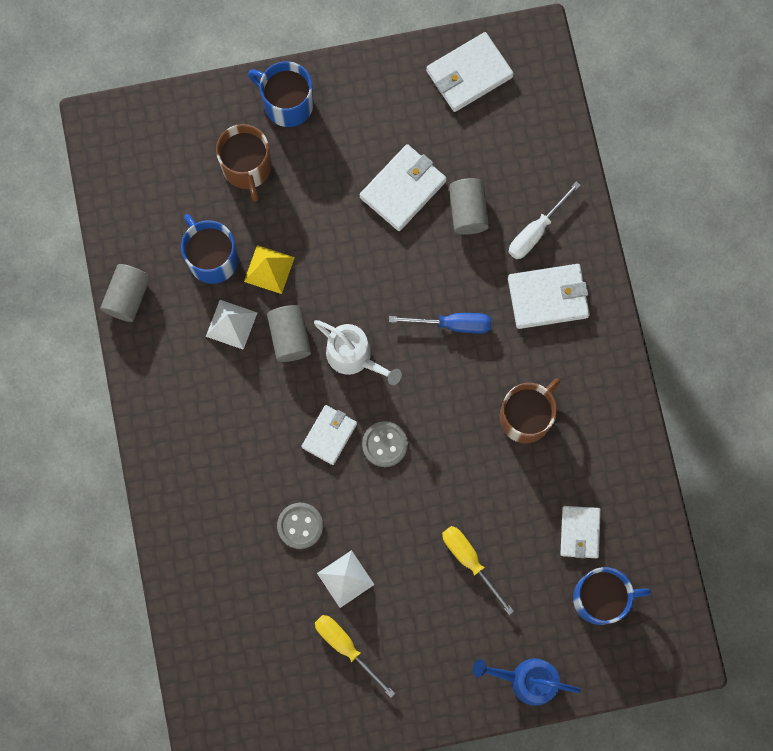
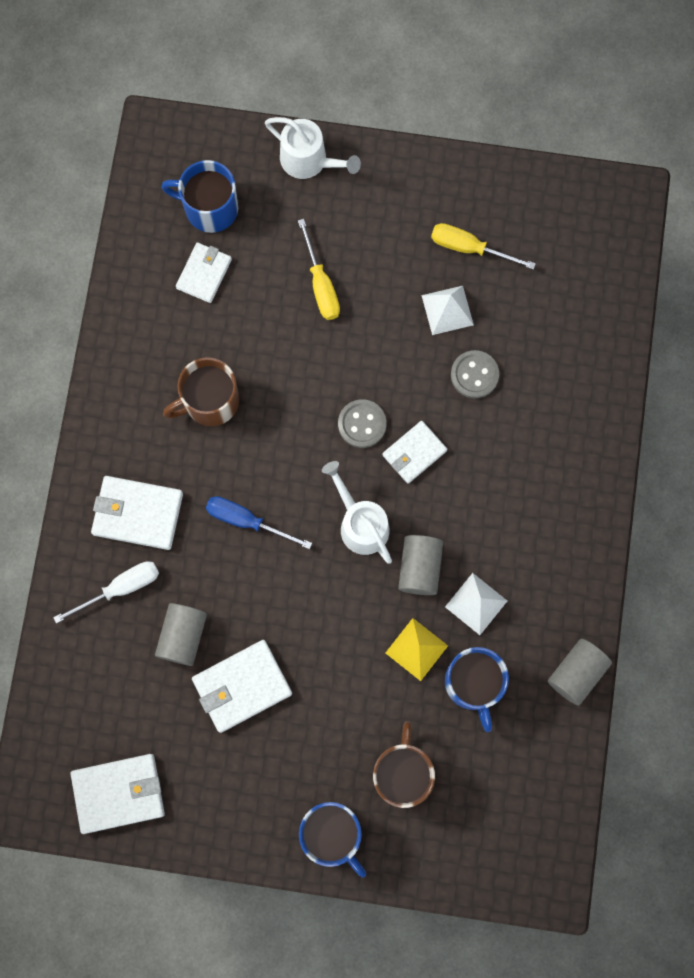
camera: 160 degrees left, 0 degrees up
yellow screwdriver [315,615,395,698] -> yellow screwdriver turned 135 degrees clockwise [431,223,536,270]
blue watering can [473,658,581,706] -> white watering can [265,117,361,179]

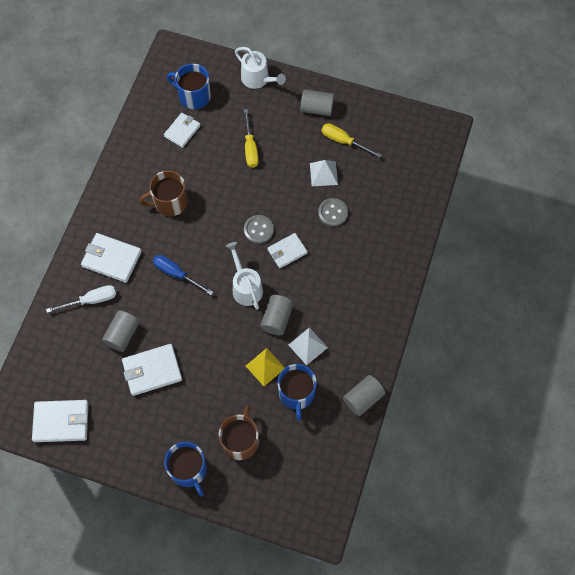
camera: 10 degrees right, 10 degrees down
none -> grey cylinder [300,89,334,116]

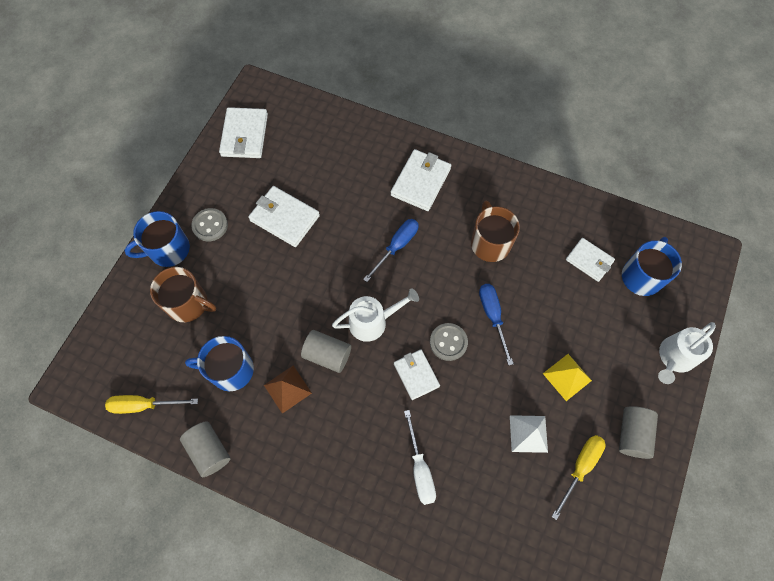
camera: 95 degrees right, 0 degrees up
white screwdriver [46,285,116,313] -> white screwdriver moved to [404,410,436,505]
grey cylinder [102,310,140,352] -> none
white wallet [122,344,182,396] -> white wallet turned 45 degrees counterclockwise [248,186,320,247]
yellow screwdriver [244,109,259,168] -> yellow screwdriver moved to [105,395,198,414]
yellow pyramid [246,348,285,386] -> yellow pyramid moved to [543,354,592,401]
white pyramid [288,327,328,365] -> brown pyramid [264,366,312,414]
grey button [318,198,348,227] -> grey button moved to [191,208,228,242]
none -> blue screwdriver [479,284,514,365]

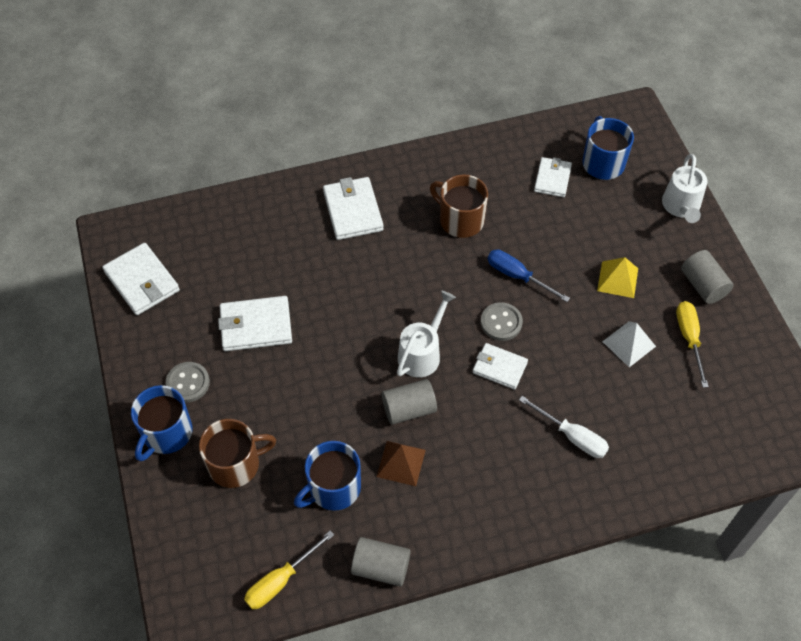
camera: 40 degrees left, 10 degrees down
blue screwdriver [363,219,419,282] -> none
white wallet [566,238,615,282] -> white wallet turned 75 degrees counterclockwise [534,157,572,197]

